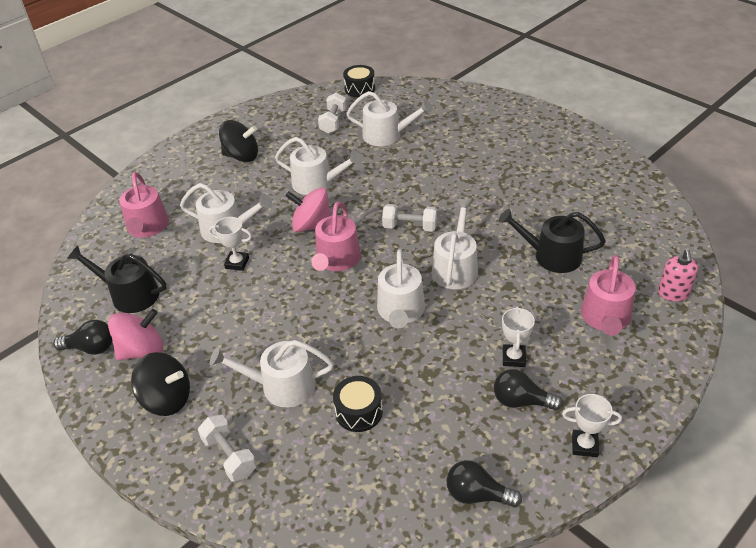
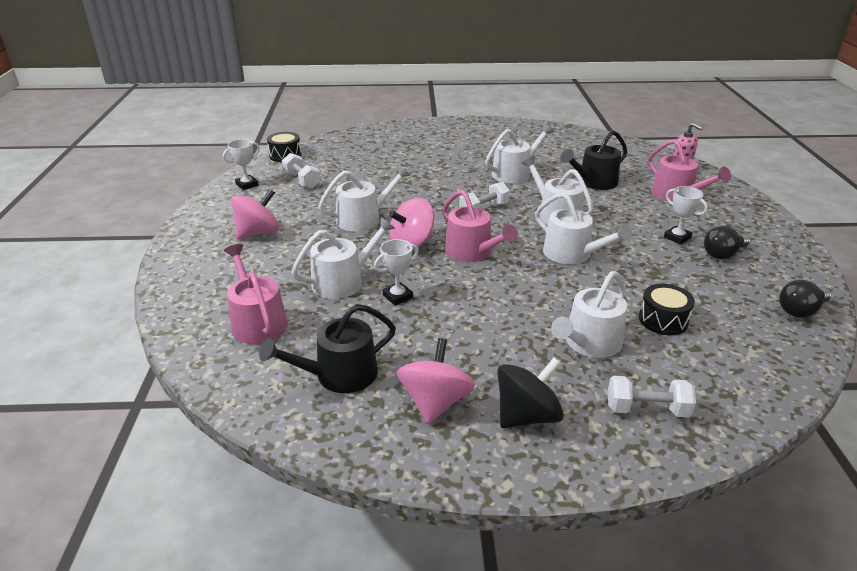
camera: 50 degrees left, 10 degrees down
black light bulb [53,320,112,355] -> none
pink watering can [120,172,169,238] -> pink watering can turned 150 degrees counterclockwise [224,244,288,344]
black spinning top [219,120,258,162] -> pink spinning top [231,189,279,239]
white watering can [346,91,433,146] -> white watering can moved to [485,123,554,183]
white trophy [562,394,622,457] -> white trophy moved to [223,139,260,190]

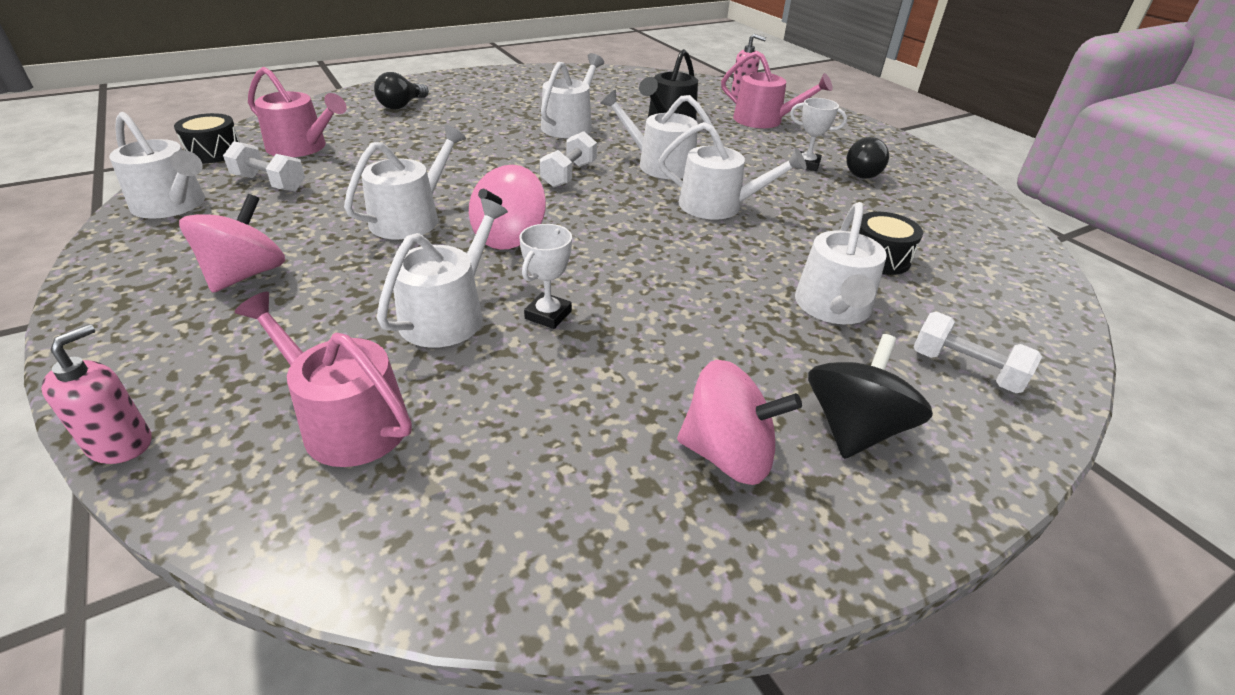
camera: 30 degrees left, 5 degrees up
white trophy [223,139,260,190] -> white watering can [109,112,205,219]
black watering can [259,304,396,393] -> none
pink spinning top [397,338,475,424] -> pink spinning top turned 120 degrees clockwise [677,360,802,485]
pink watering can [443,190,518,262] -> pink watering can moved to [248,67,347,157]
white dumbbell [608,376,696,418] -> white dumbbell turned 60 degrees clockwise [913,312,1042,393]
black light bulb [779,280,831,318] -> black light bulb moved to [374,72,429,109]
none -> pink soap dispenser [41,324,151,464]

